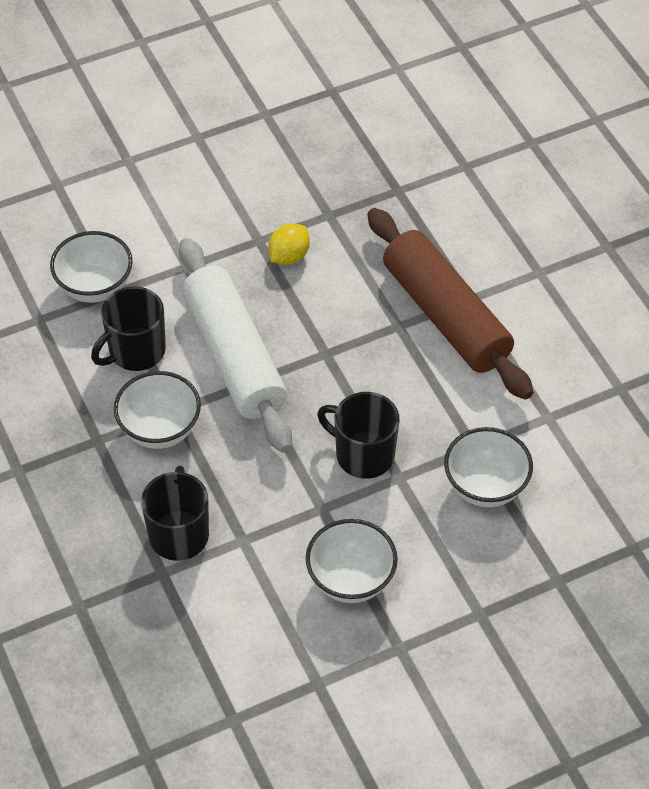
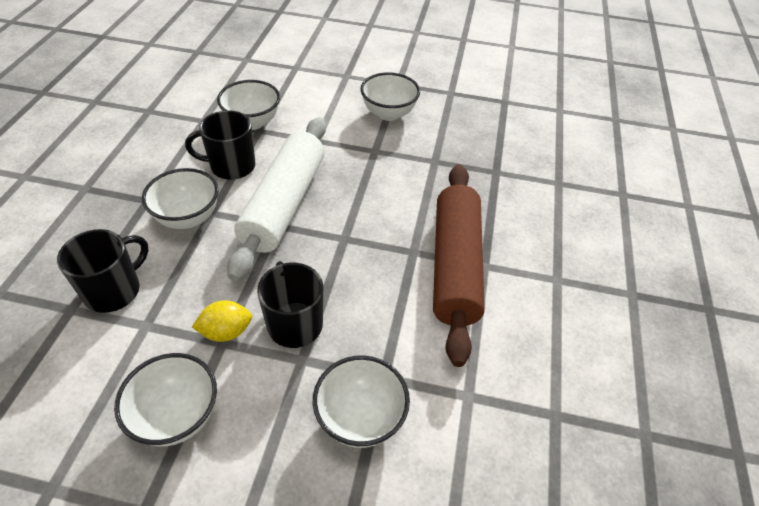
camera: 35 degrees right, 5 degrees down
yellow lemon [268,223,310,265] -> yellow lemon moved to [192,300,252,342]
none -> white bowl [360,72,420,121]

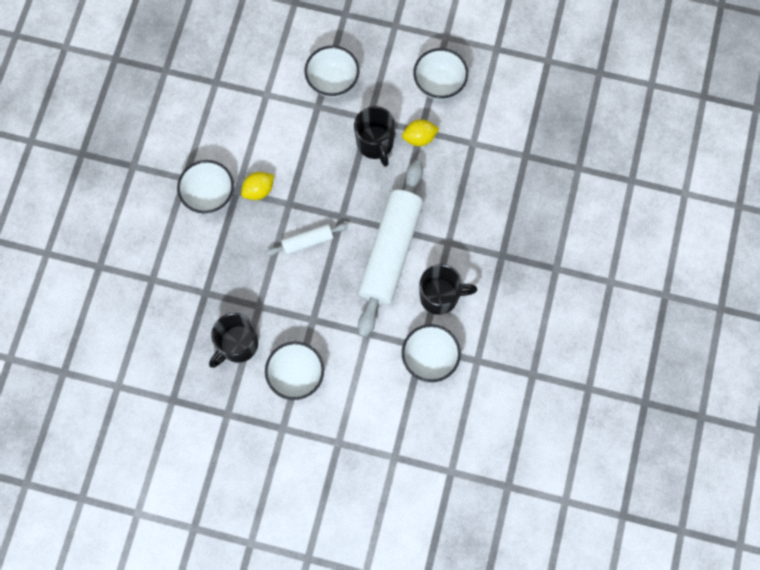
camera: 175 degrees left, 25 degrees up
black mug [57,229,148,313] -> black mug moved to [209,313,258,368]
white bowl [142,168,219,229] -> white bowl moved to [177,160,234,214]
brown rolling pin [433,164,485,367] -> yellow lemon [241,172,274,200]
none -> white rolling pin [266,223,348,256]

